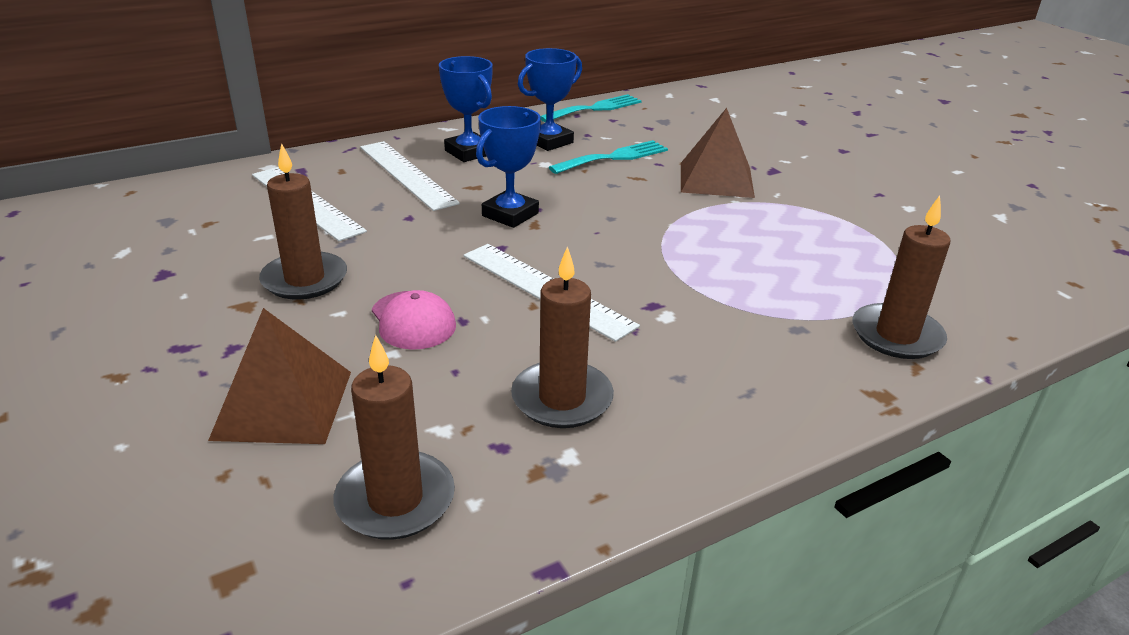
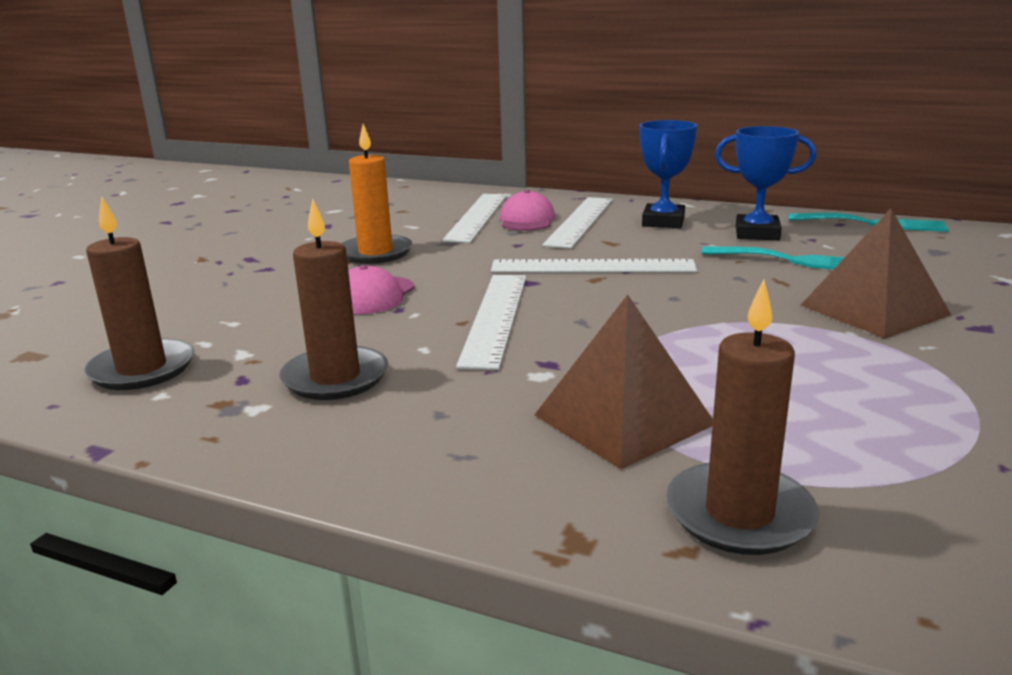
camera: 55 degrees right, 10 degrees down
brown pyramid [208,308,351,444] -> brown pyramid moved to [534,295,713,469]
brown candle [259,143,347,300] -> orange candle [341,124,413,264]
blue trophy [476,106,541,228] -> white ruler [491,259,698,273]
none -> pink cap [500,190,556,231]

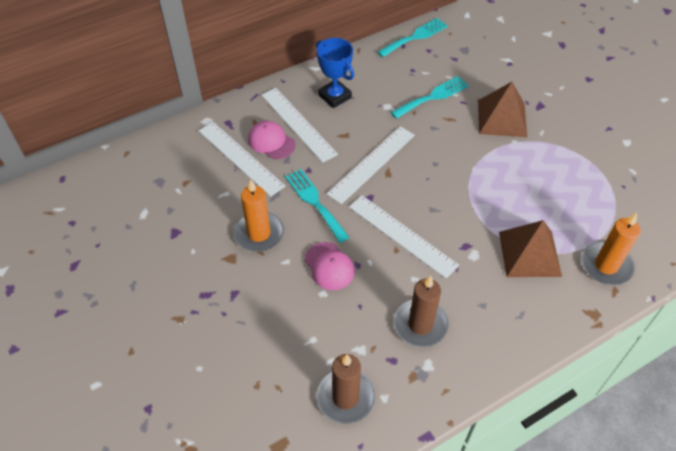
camera: 55 degrees left, 30 degrees up
brown candle [666,279,819,555] -> orange candle [582,213,641,285]
blue trophy [715,126,816,240] -> none
none -> turquoise fork [285,169,349,243]

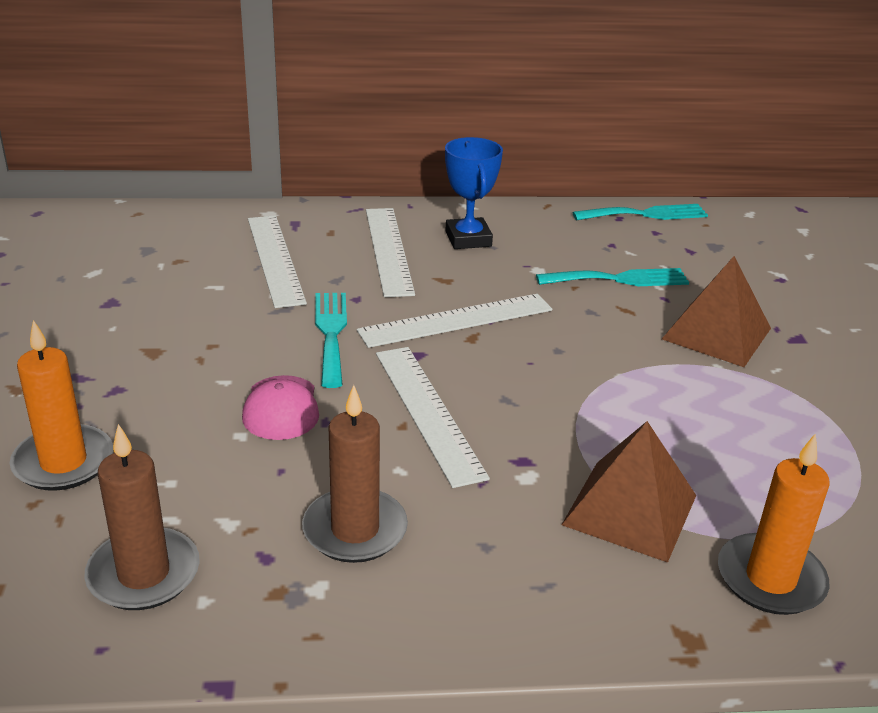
camera: 25 degrees right, 20 degrees down
orange candle [234,179,284,252] -> orange candle moved to [10,320,113,491]
pink cap [248,121,295,159] -> none

